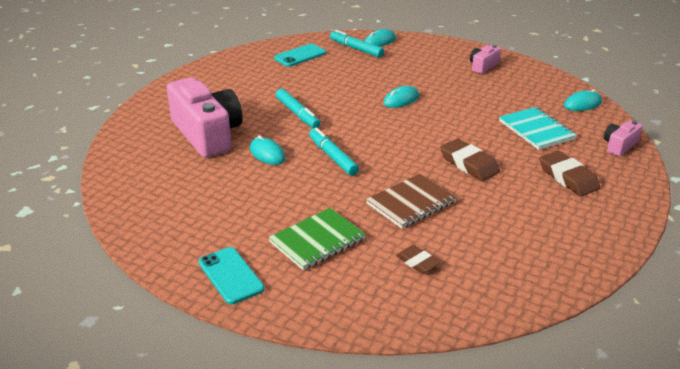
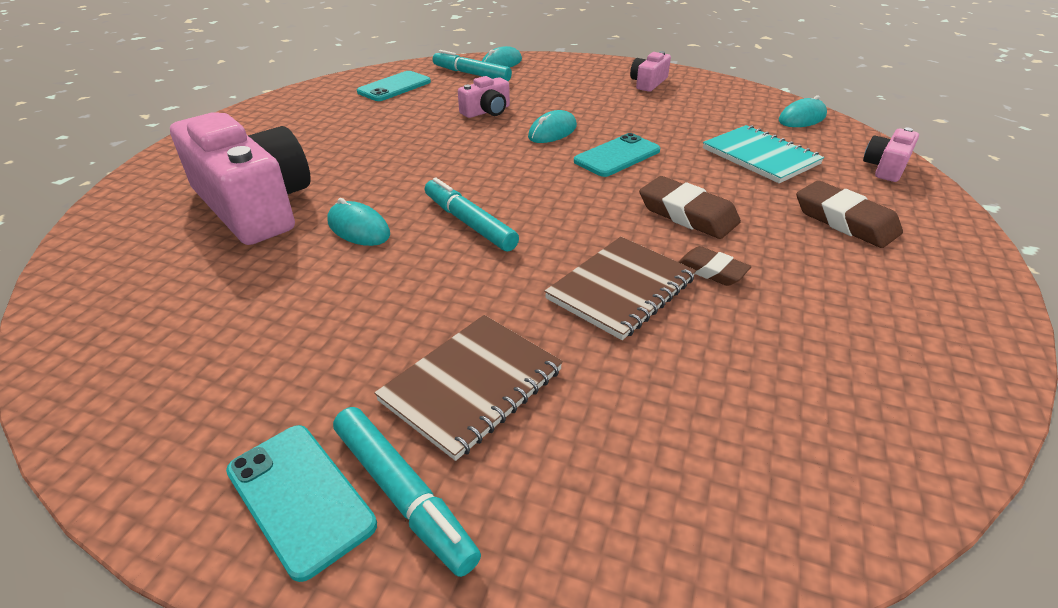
camera: 10 degrees left, 5 degrees up
green notebook [268,208,366,270] -> brown notebook [374,315,563,461]
turquoise marker [276,89,321,128] -> turquoise marker moved to [333,407,481,577]
brown eraser [396,245,440,274] -> brown eraser moved to [678,246,751,286]
none -> pink camera [458,76,510,118]
none -> turquoise phone [574,133,660,177]

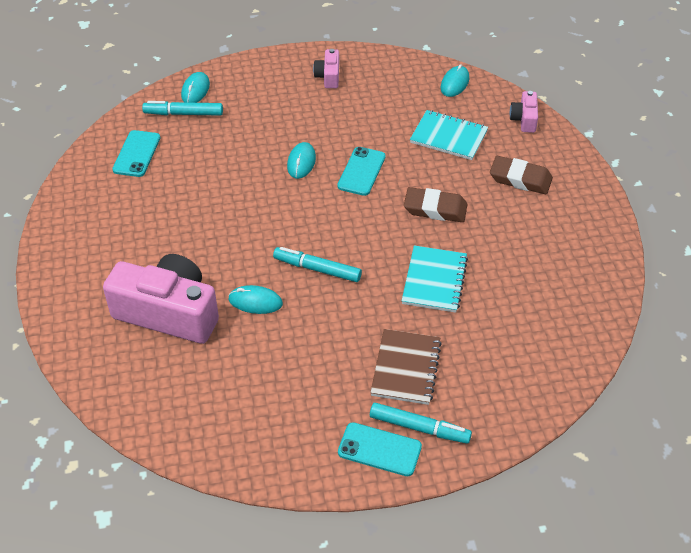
camera: 30 degrees left, 10 degrees up
pink camera [458,76,510,118] -> none
brown notebook [544,237,696,340] -> turquoise notebook [402,245,468,313]
brown eraser [678,246,751,286] -> none

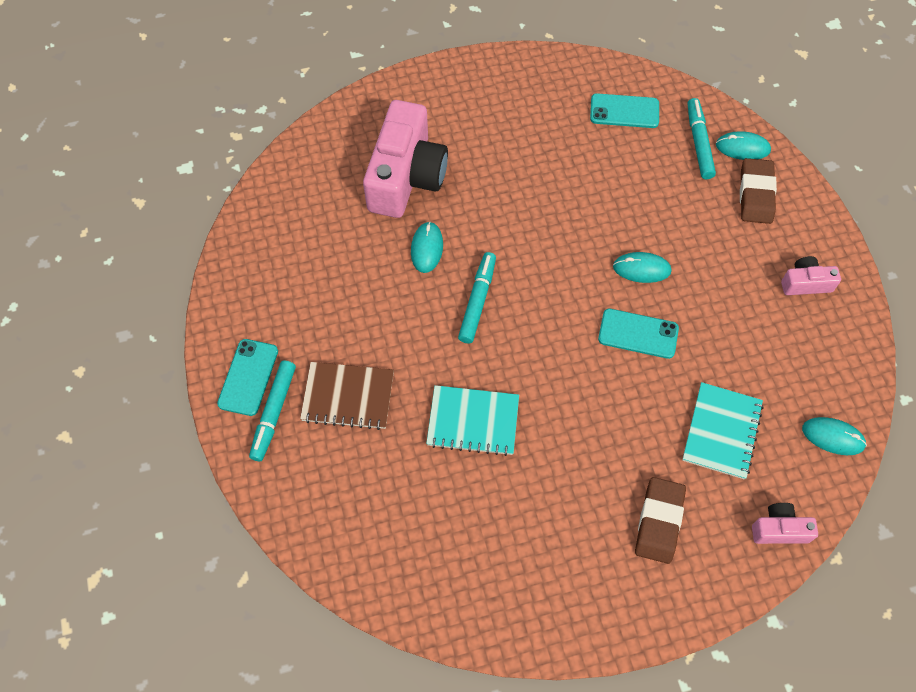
camera: 85 degrees right, 15 degrees up
brown eraser [404,187,468,222] -> brown eraser moved to [740,158,777,224]

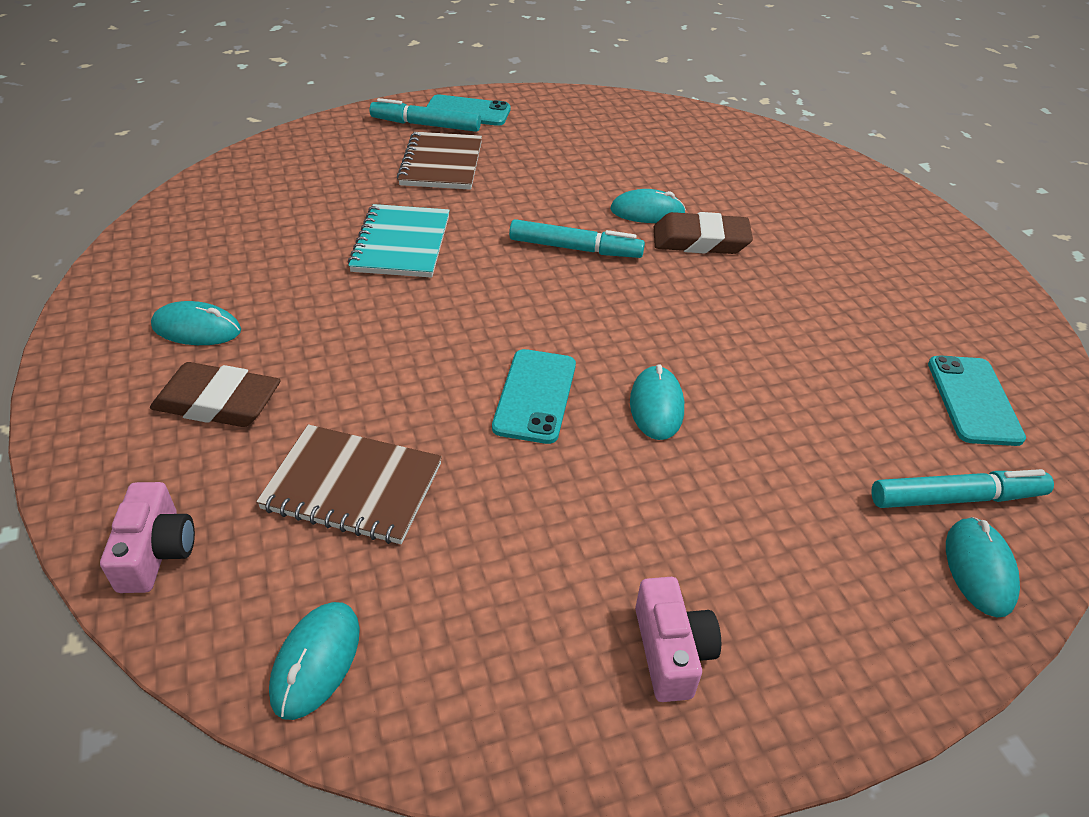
camera: 85 degrees right, 20 degrees down
pink camera [363,100,448,218] -> none
turquoise notebook [682,382,763,479] -> brown notebook [256,424,442,544]
brown eraser [740,158,777,224] -> brown eraser moved to [654,212,753,254]
none -> turquoise mouse [151,301,241,345]

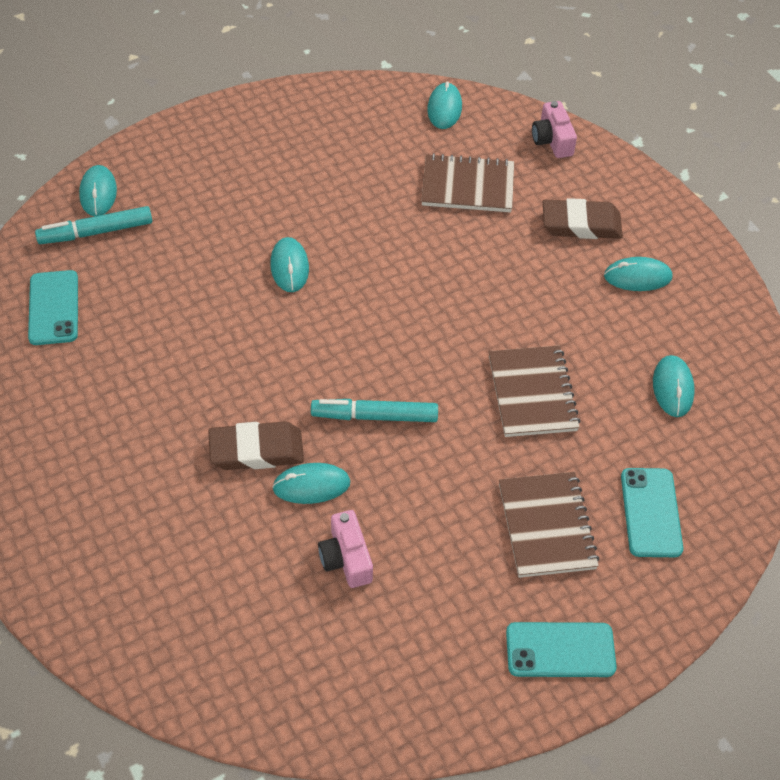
camera: 170 degrees right, 10 degrees up
turquoise notebook [348,204,450,278] -> brown notebook [489,345,581,437]
turquoise marker [370,98,481,132] -> none
turquoise phone [492,349,576,444] -> turquoise phone moved to [621,468,683,557]
pink camera [635,577,721,702] -> pink camera moved to [318,510,373,588]
none -> turquoise mouse [653,355,695,417]

